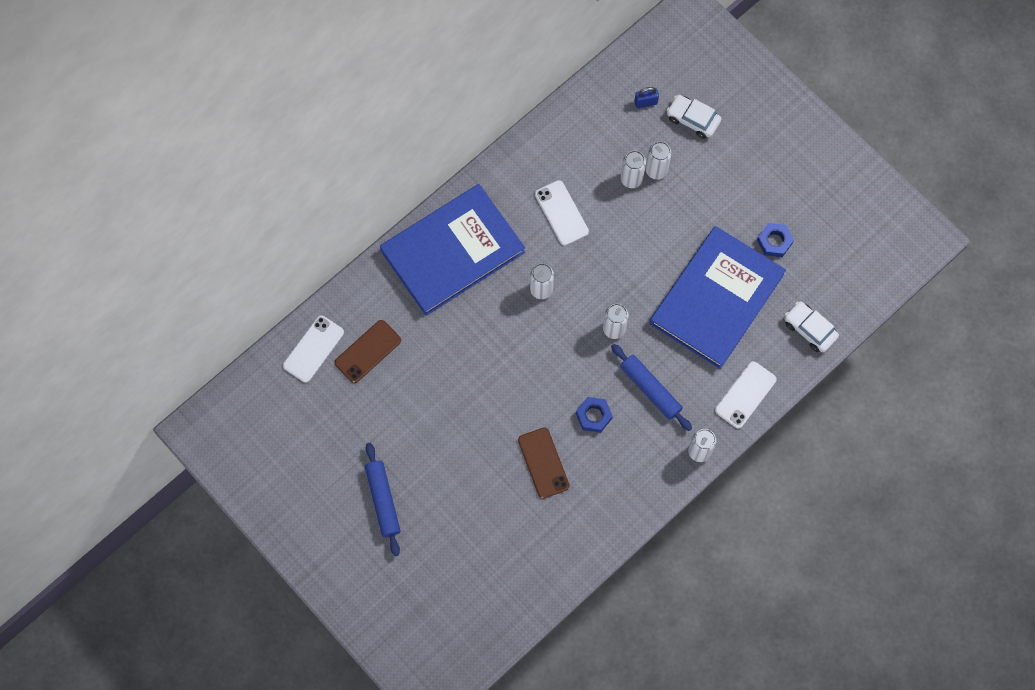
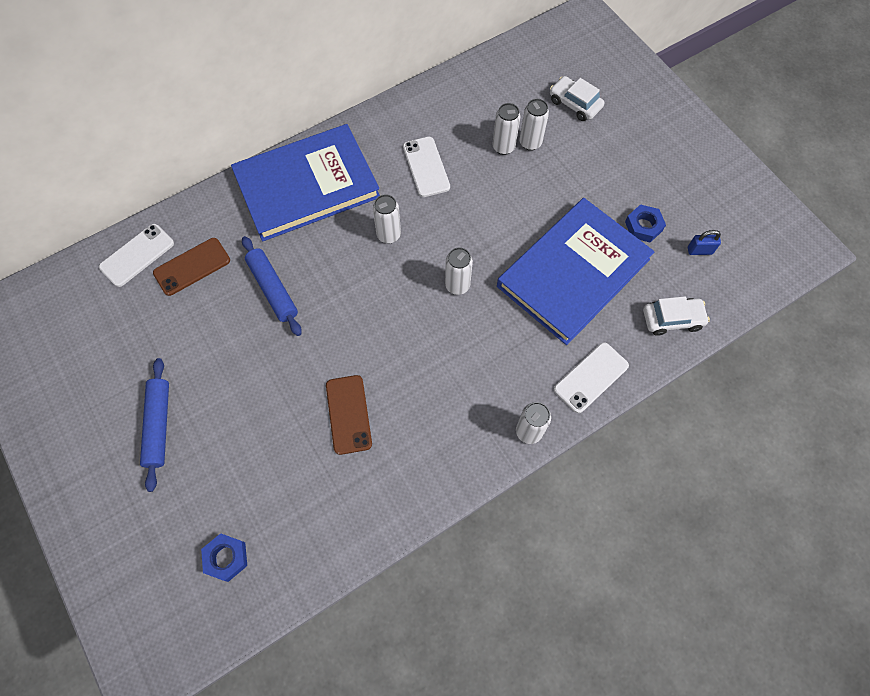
camera: 10 degrees right, 5 degrees down
blue nut [576,397,613,433] -> blue nut moved to [201,533,247,582]
blue rolling pin [611,344,692,431] -> blue rolling pin moved to [242,236,302,336]
blue padlock [635,87,659,108] -> blue padlock moved to [688,230,721,255]
white car [784,301,839,352] -> white car turned 120 degrees clockwise [643,296,710,336]

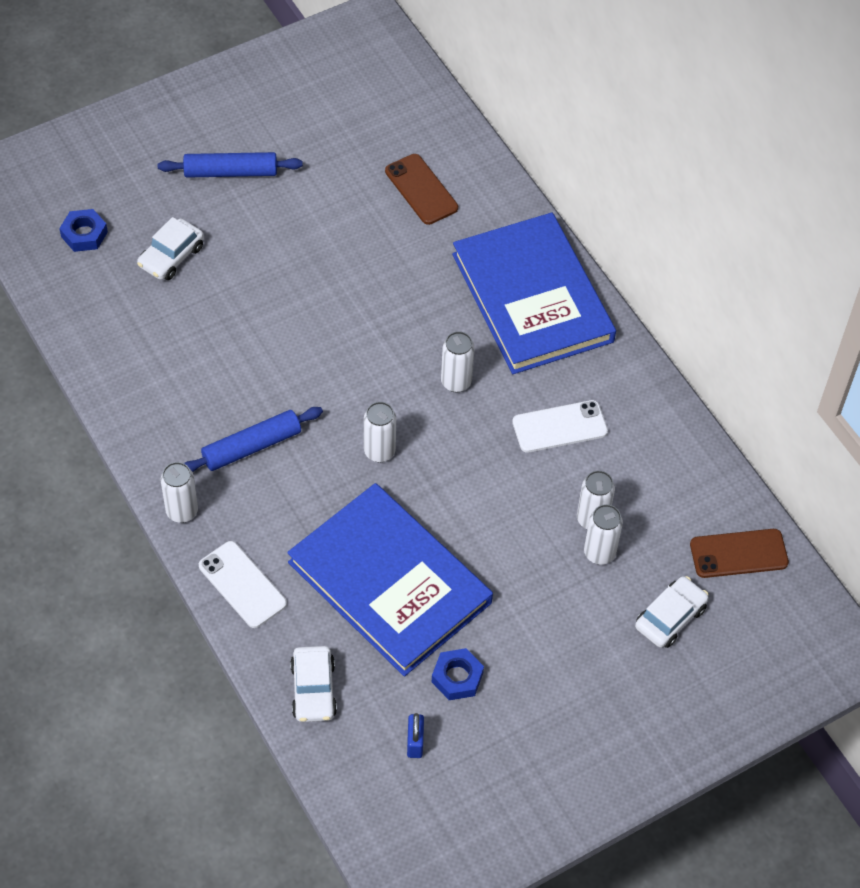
camera: 90 degrees right, 10 degrees down
white phone [99,224,174,287] -> none
blue rolling pin [242,236,302,336] -> blue rolling pin moved to [184,407,323,472]
brown phone [326,375,372,455] -> brown phone moved to [690,529,789,578]
none -> white car [137,217,204,280]

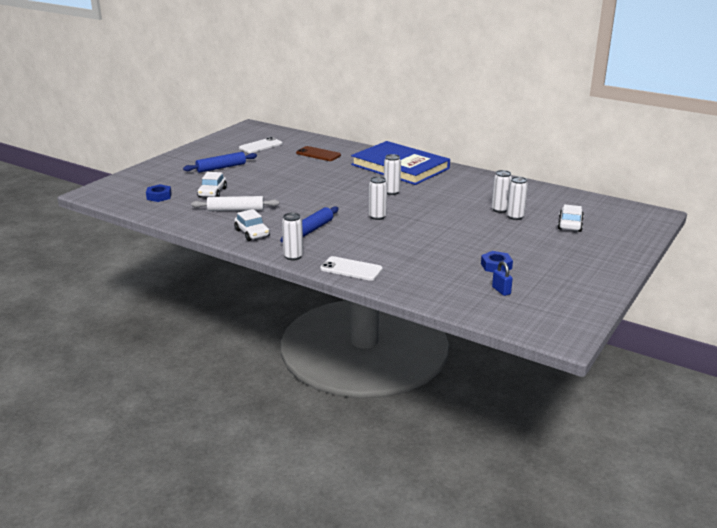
camera: 25 degrees left, 30 degrees down
blue book [287,483,493,676] -> none
white car [290,646,337,722] -> white car moved to [234,209,270,241]
white phone [512,400,608,453] -> white phone moved to [239,137,282,153]
brown phone [690,529,789,578] -> none
none -> white rolling pin [191,196,279,211]

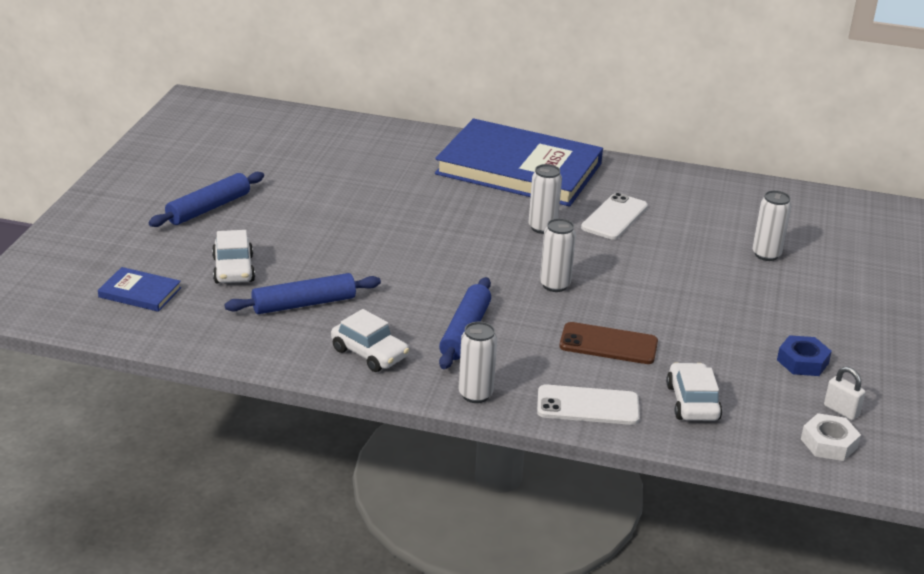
camera: 20 degrees left, 5 degrees up
blue nut [146,184,172,202] -> blue book [98,267,181,312]
white rolling pin [191,196,279,211] -> blue rolling pin [225,273,381,314]
white phone [239,137,282,153] -> white phone moved to [581,193,648,240]
brown phone [296,146,341,161] -> brown phone moved to [559,322,658,364]
white can [491,170,512,213] -> none
blue padlock [492,261,513,296] -> white padlock [824,366,866,420]
white car [558,204,584,232] -> white car moved to [666,362,722,421]
none -> white nut [801,413,861,461]

